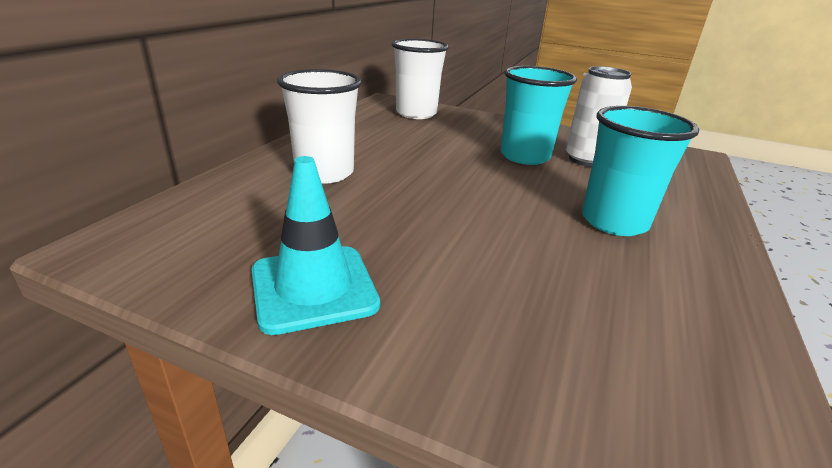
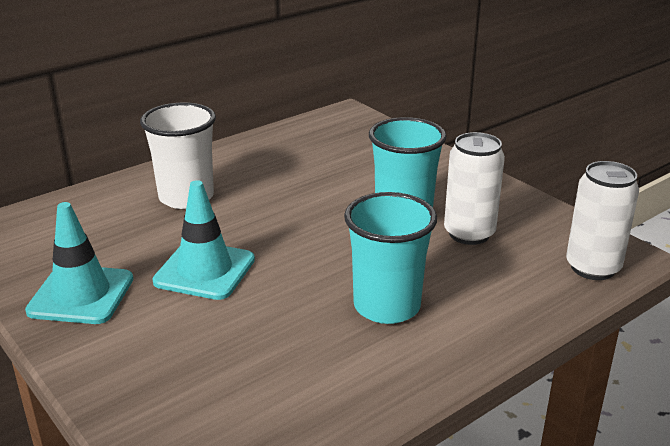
camera: 30 degrees right, 0 degrees up
white cup [391,39,449,119] -> none
none -> turquoise traffic cone [152,180,255,300]
none -> white can [566,161,639,280]

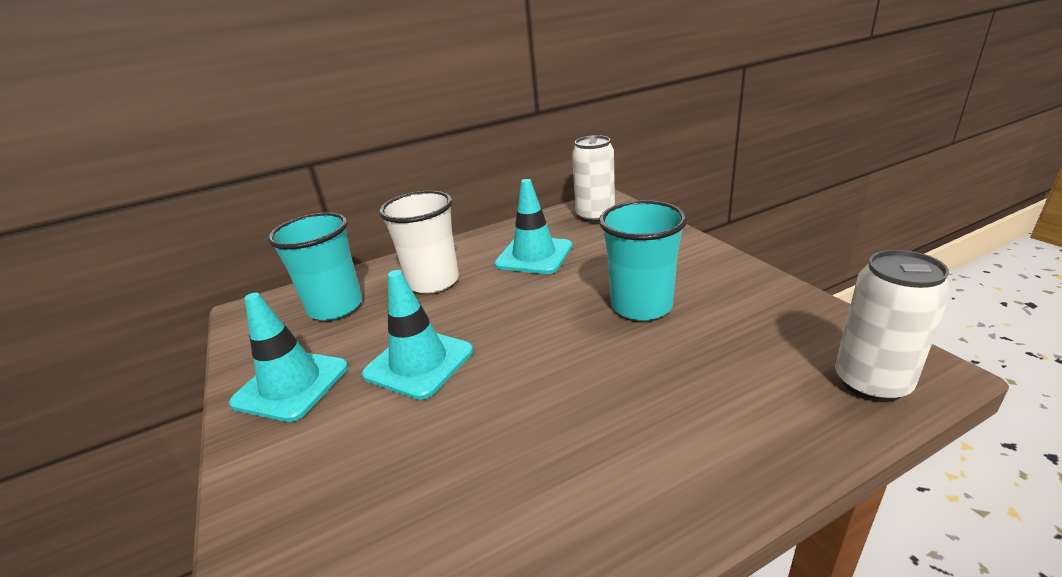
camera: 15 degrees right, 0 degrees up
turquoise cup [344,192,437,324] -> turquoise cup moved to [267,213,362,321]
white can [444,132,505,245] -> white can moved to [572,135,615,223]
none -> turquoise traffic cone [494,179,572,274]

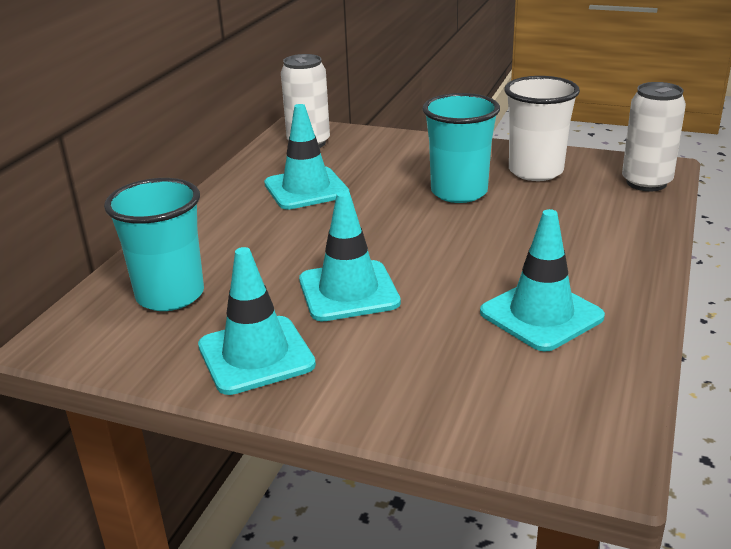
camera: 45 degrees left, 0 degrees up
white cup [379,191,459,294] -> white cup moved to [504,76,580,181]
none -> turquoise traffic cone [480,209,605,352]

